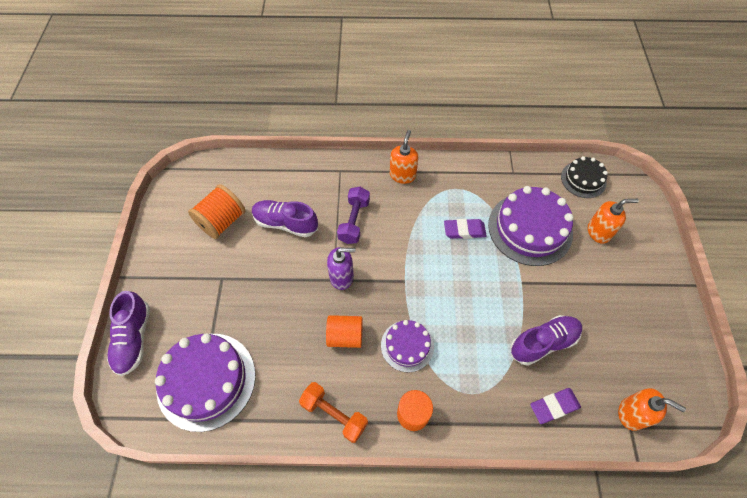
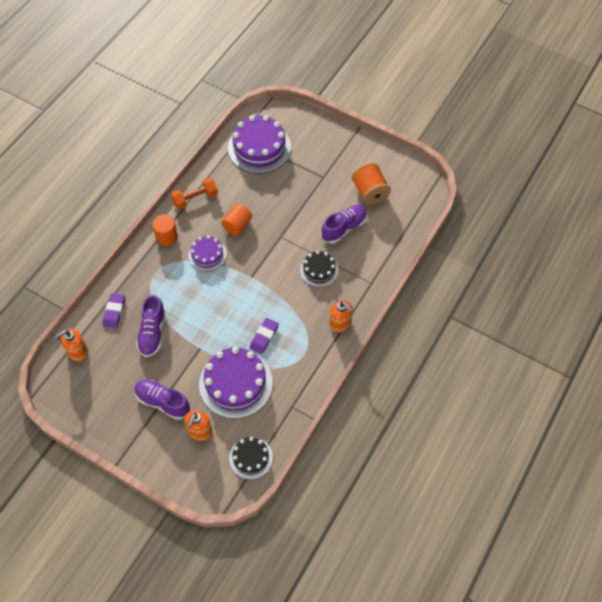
camera: 120 degrees right, 0 degrees up
purple shoe [107,291,150,376] -> purple shoe moved to [135,380,190,420]
purple soap dispenser [327,247,355,290] -> none
purple dumbbell [337,187,370,244] -> black cake [300,251,339,287]

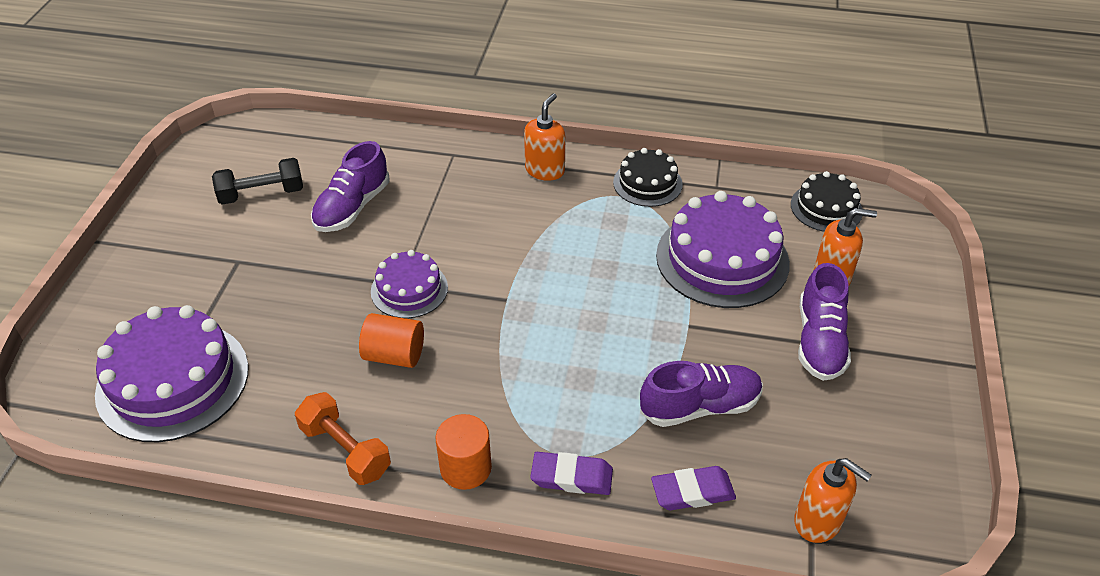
camera: 110 degrees left, 15 degrees down
purple cake [188,235,227,272] -> purple cake moved to [371,250,448,318]
purple eraser [250,318,279,354] -> purple eraser moved to [530,452,613,495]
black cake [300,251,339,287] -> black cake moved to [613,148,683,207]
purple shoe [321,205,367,244] -> purple shoe turned 90 degrees counterclockwise [311,141,389,232]
orange spool [352,162,391,205] -> black dumbbell [212,158,303,205]

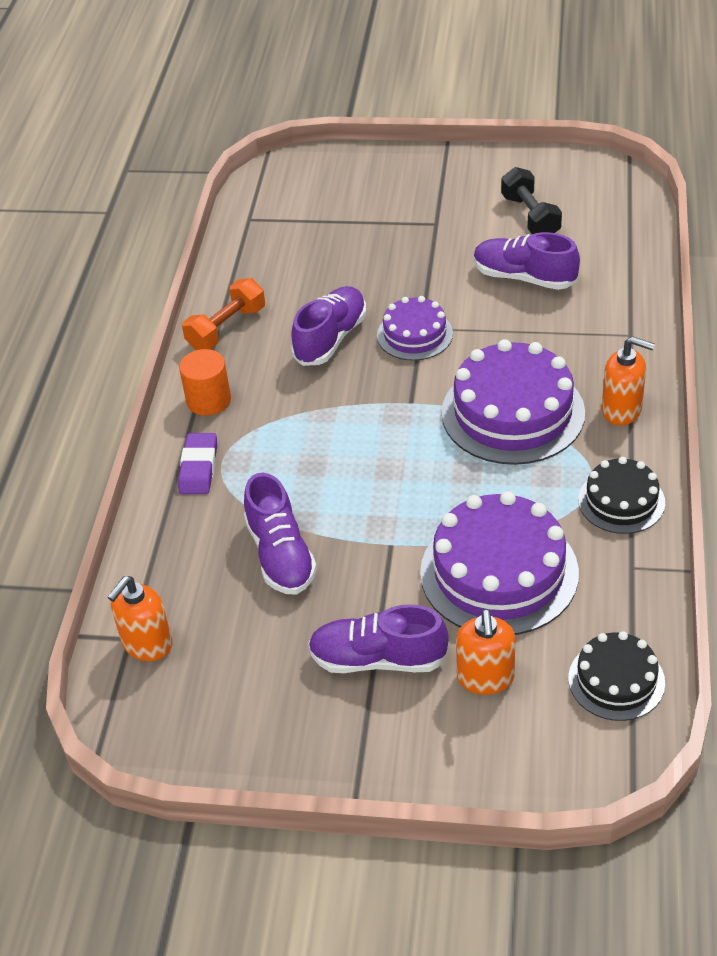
camera: 90 degrees right, 0 degrees up
purple cake [95,305,249,442] -> purple cake moved to [442,339,585,465]
orange cylinder [359,313,424,368] -> purple shoe [291,286,366,366]
purple eraser [651,466,736,510] -> none

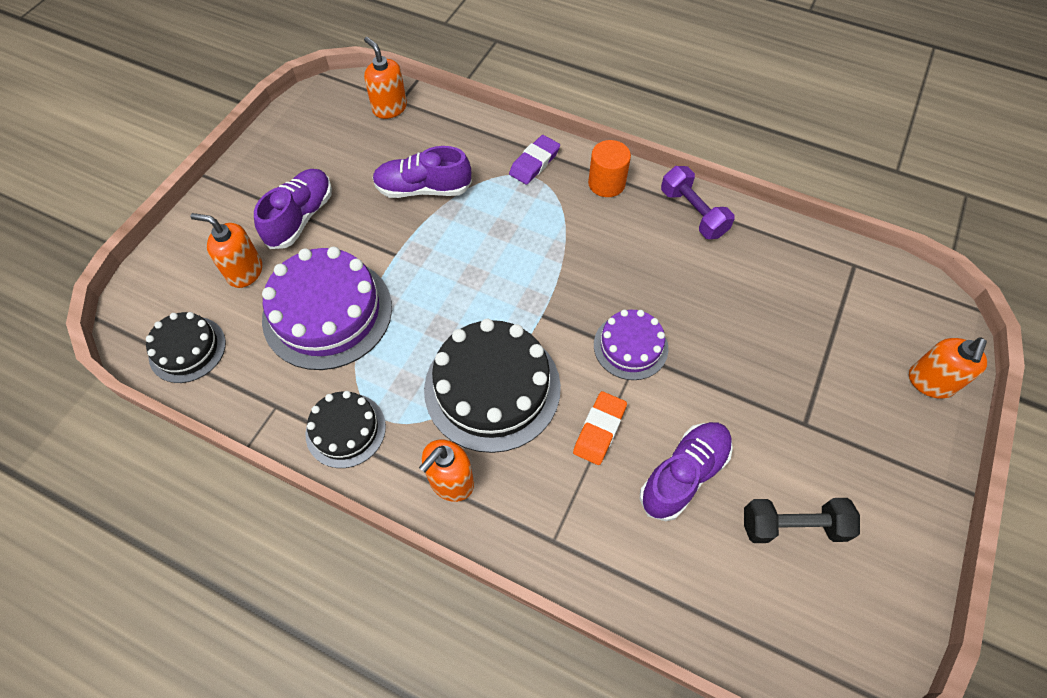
camera: 105 degrees right, 15 degrees up
purple eraser [178,433,217,494] -> purple eraser turned 75 degrees counterclockwise [509,135,560,185]
orange dumbbell [182,278,265,350] -> purple dumbbell [661,166,735,239]
purple shoe [291,286,366,366] -> none
purple cake [442,339,585,465] -> black cake [424,319,561,453]
none -> orange eraser [573,391,627,465]
none -> orange soap dispenser [909,337,987,399]

